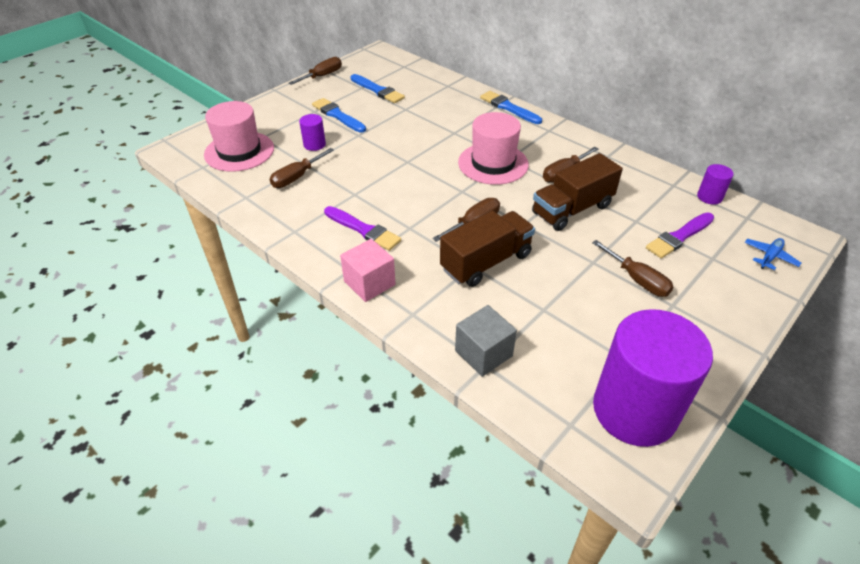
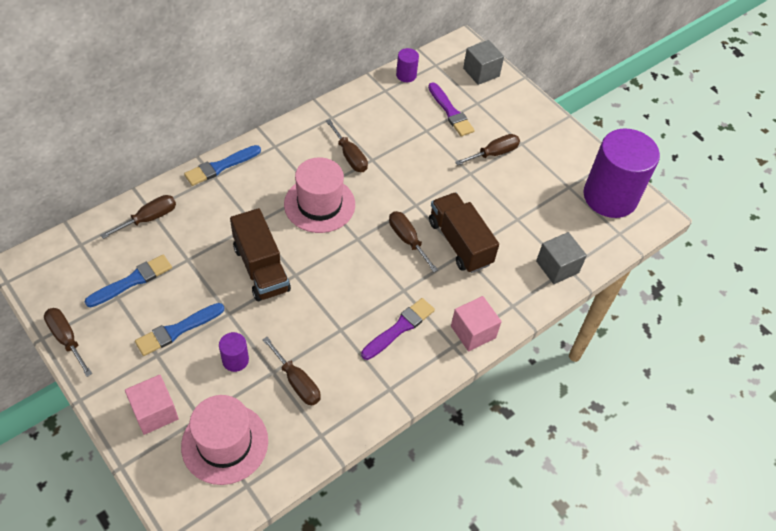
camera: 85 degrees left, 10 degrees up
brown truck [532,153,623,231] -> brown truck moved to [230,208,291,301]
blue plane [744,238,801,270] -> grey cube [463,40,504,85]
none -> brown screwdriver [101,195,176,239]
none -> pink cube [125,375,179,435]

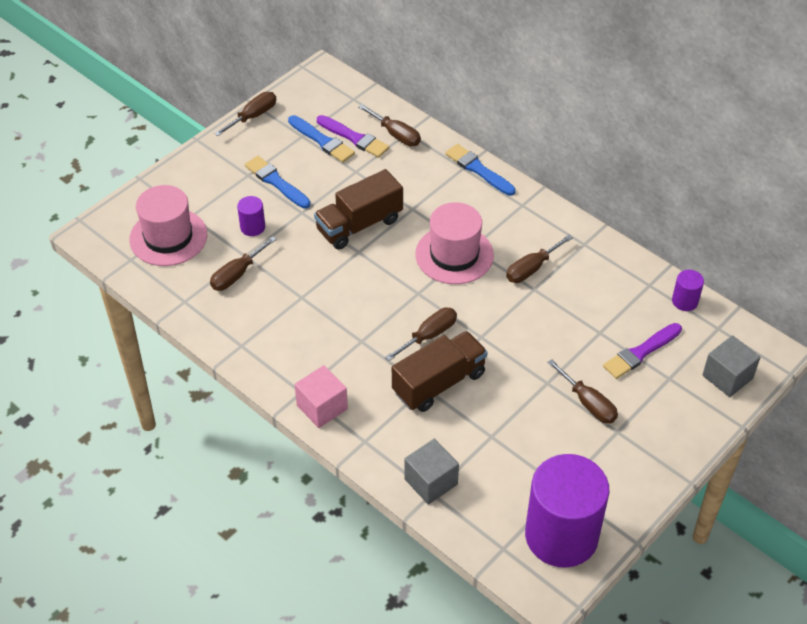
camera: 85 degrees right, 5 degrees down
pink cube [125,375,179,435] -> none
purple brush [361,298,435,360] -> purple brush moved to [317,115,389,158]

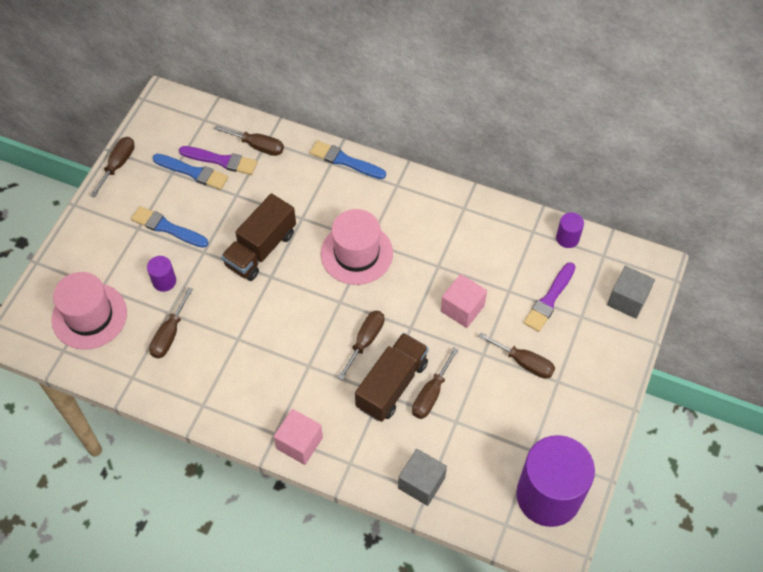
camera: 20 degrees left, 10 degrees up
brown screwdriver [506,235,573,283] -> brown screwdriver moved to [412,348,459,419]
none -> pink cube [441,274,487,328]

